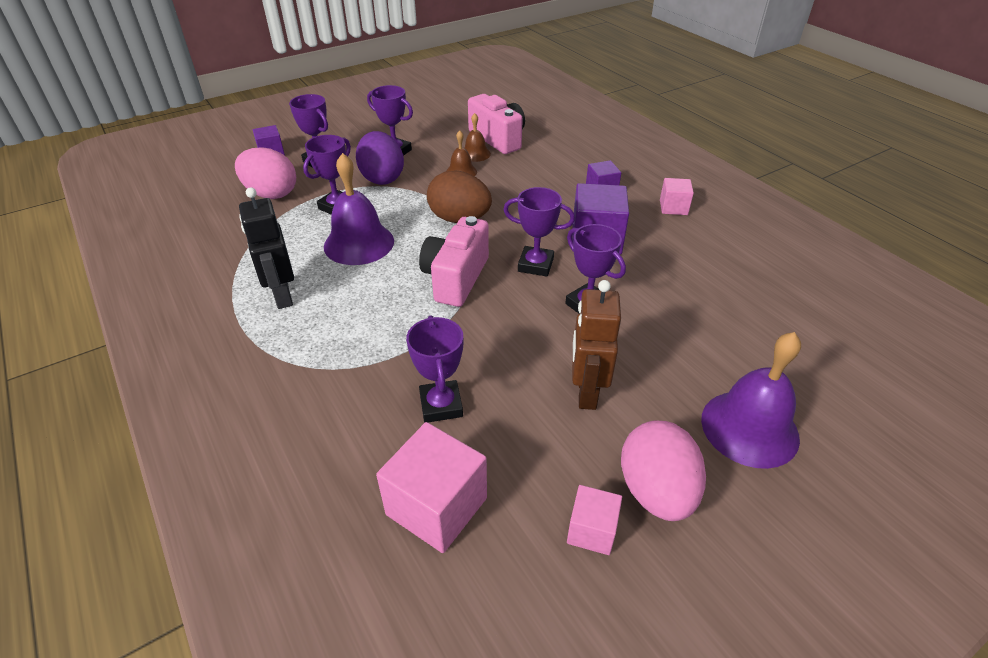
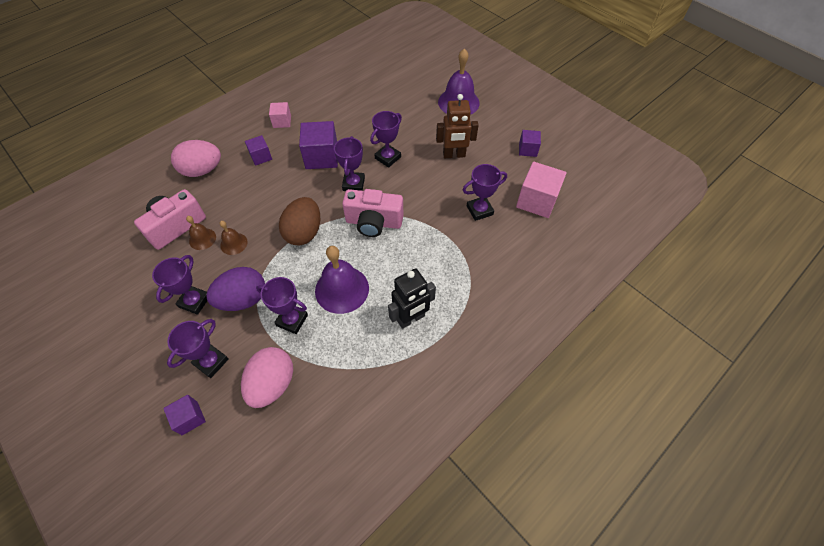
camera: 100 degrees left, 15 degrees up
pink cube [567,485,622,555] -> purple cube [519,130,541,157]
pink egg [621,420,706,521] -> pink egg moved to [171,140,221,177]

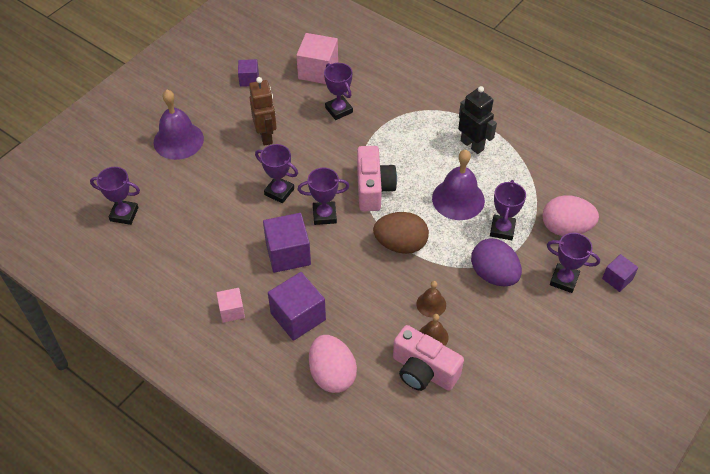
camera: 100 degrees left, 5 degrees down
purple trophy [152,255,207,315] -> purple trophy moved to [90,167,140,225]
purple cube [245,135,272,166] -> purple cube [268,272,326,341], size x1.77

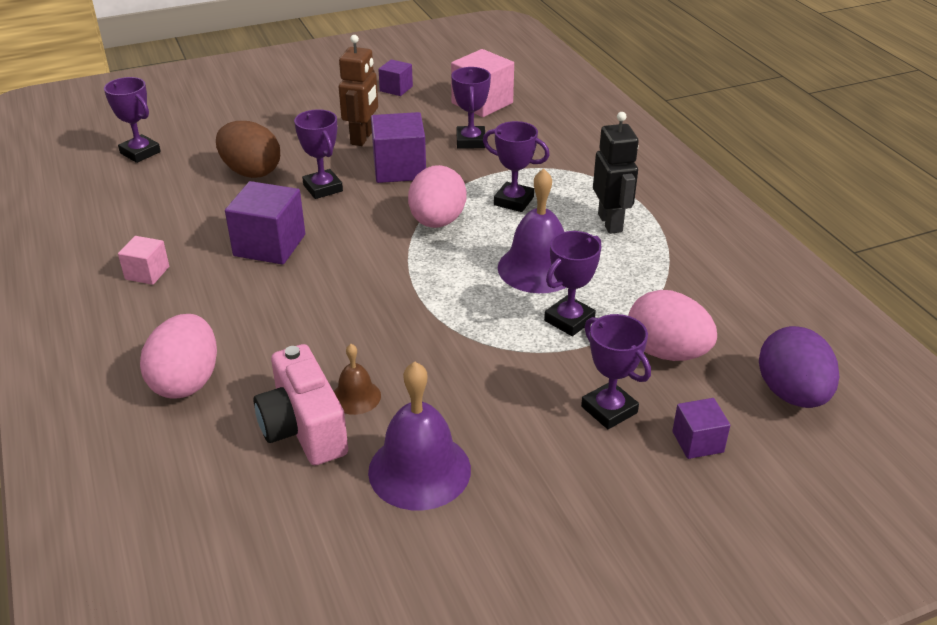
camera: 30 degrees right, 15 degrees down
purple bell [154,90,204,160] -> purple bell moved to [368,361,471,510]
purple cube [268,272,326,341] -> purple cube moved to [371,112,426,183]
purple trophy [298,168,349,225] -> purple trophy moved to [483,121,550,212]
pink camera [357,146,397,211] -> pink egg [408,165,467,228]
brown egg [373,212,429,254] -> brown egg moved to [216,121,280,178]
brown bell [416,281,446,317] -> none
purple egg [471,238,522,286] -> purple egg moved to [759,326,840,408]

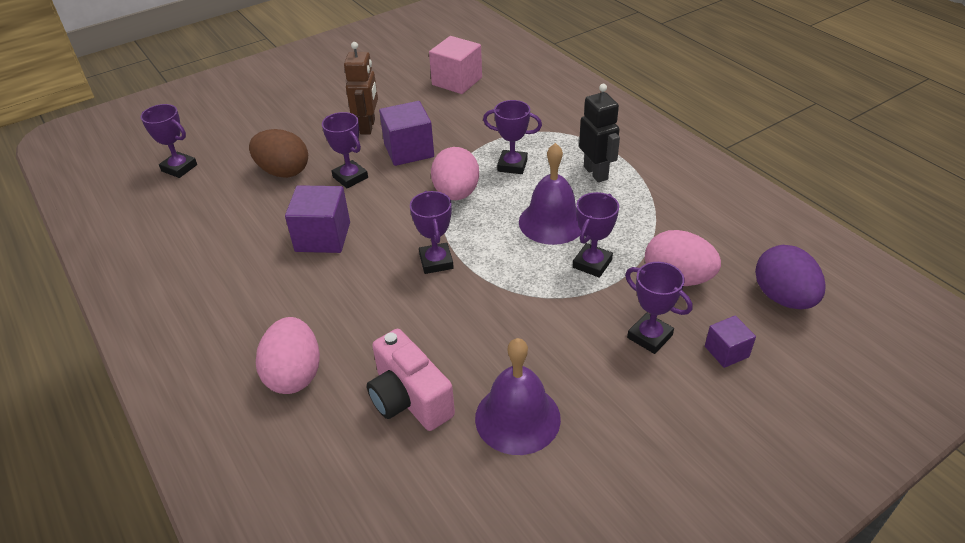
camera: 10 degrees left, 5 degrees up
pink cube [118,236,169,285] -> none
brown bell [334,344,381,415] -> none
purple cube [378,59,413,96] -> none
purple trophy [451,67,491,149] -> purple trophy moved to [410,191,454,274]

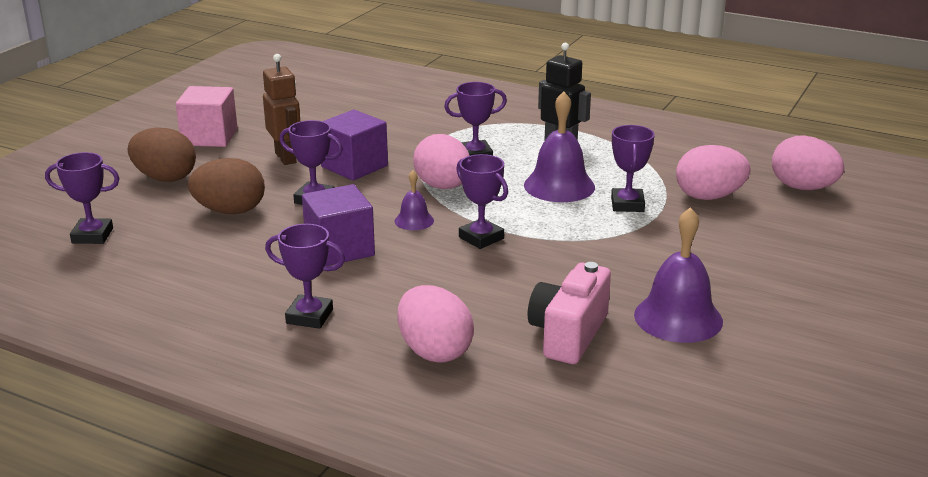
camera: 30 degrees left, 15 degrees down
pink camera [367,329,455,431] -> pink camera turned 90 degrees clockwise [528,262,611,364]
pink cube [429,36,482,94] -> pink cube moved to [176,86,237,147]
purple trophy [625,262,693,354] -> purple trophy moved to [265,224,345,329]
purple cube [705,315,756,368] -> none
purple egg [755,245,826,309] -> pink egg [772,135,844,190]
none -> brown egg [128,128,196,182]
none -> purple bell [394,170,434,230]

